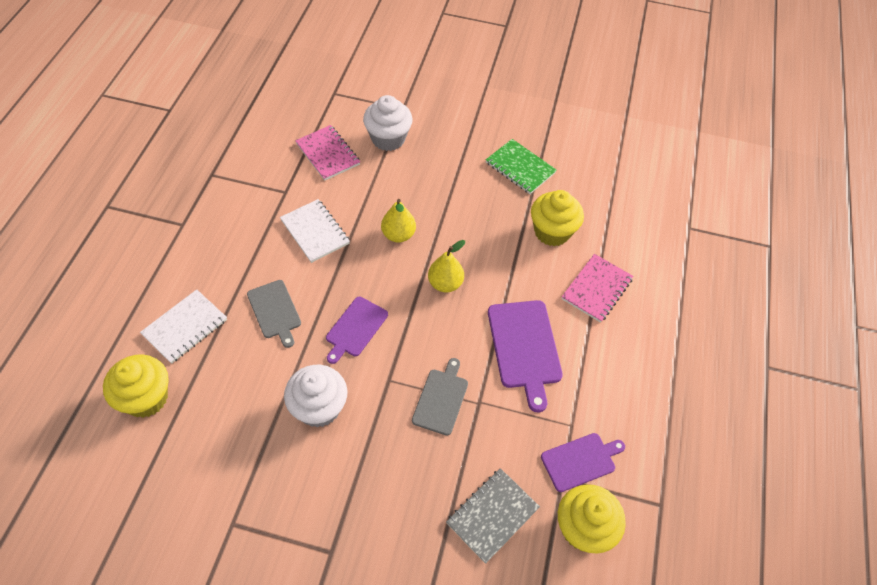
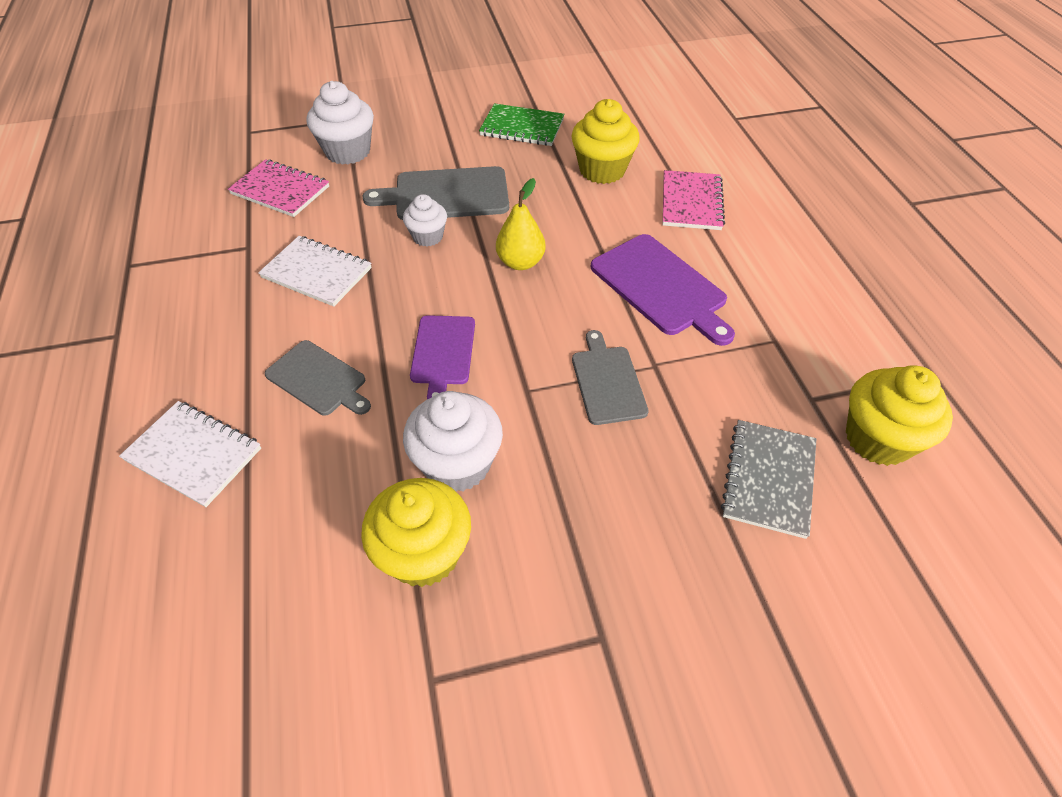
camera: 25 degrees left, 5 degrees down
yellow cupcake [103,355,169,418] -> yellow cupcake moved to [361,478,471,587]
white notebook [140,289,227,364] -> white notebook turned 75 degrees counterclockwise [119,401,261,507]
yellow pear [381,199,416,243] -> white cupcake [403,194,447,247]
purple cutting board [541,433,625,492] -> none
none -> grey cutting board [362,166,509,220]

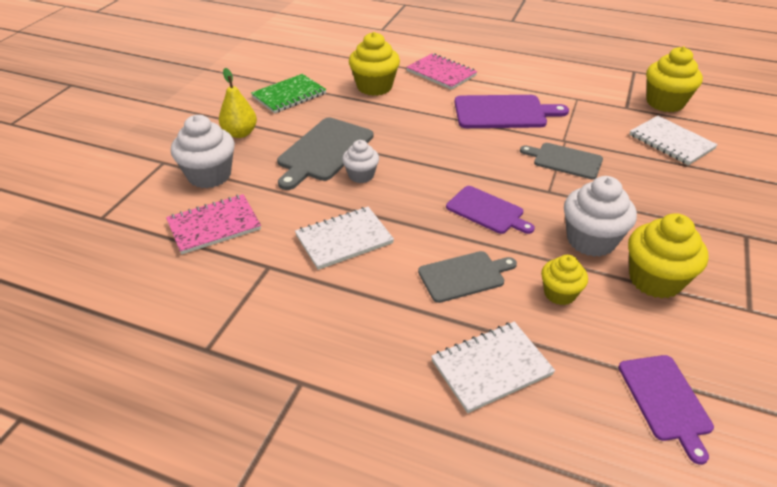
camera: 55 degrees left, 10 degrees down
yellow pear [496,178,546,270] -> yellow pear moved to [219,68,257,138]
grey notebook [721,420,816,539] -> white notebook [629,116,718,165]
none -> yellow cupcake [541,255,588,305]
none -> purple cutting board [618,355,714,465]

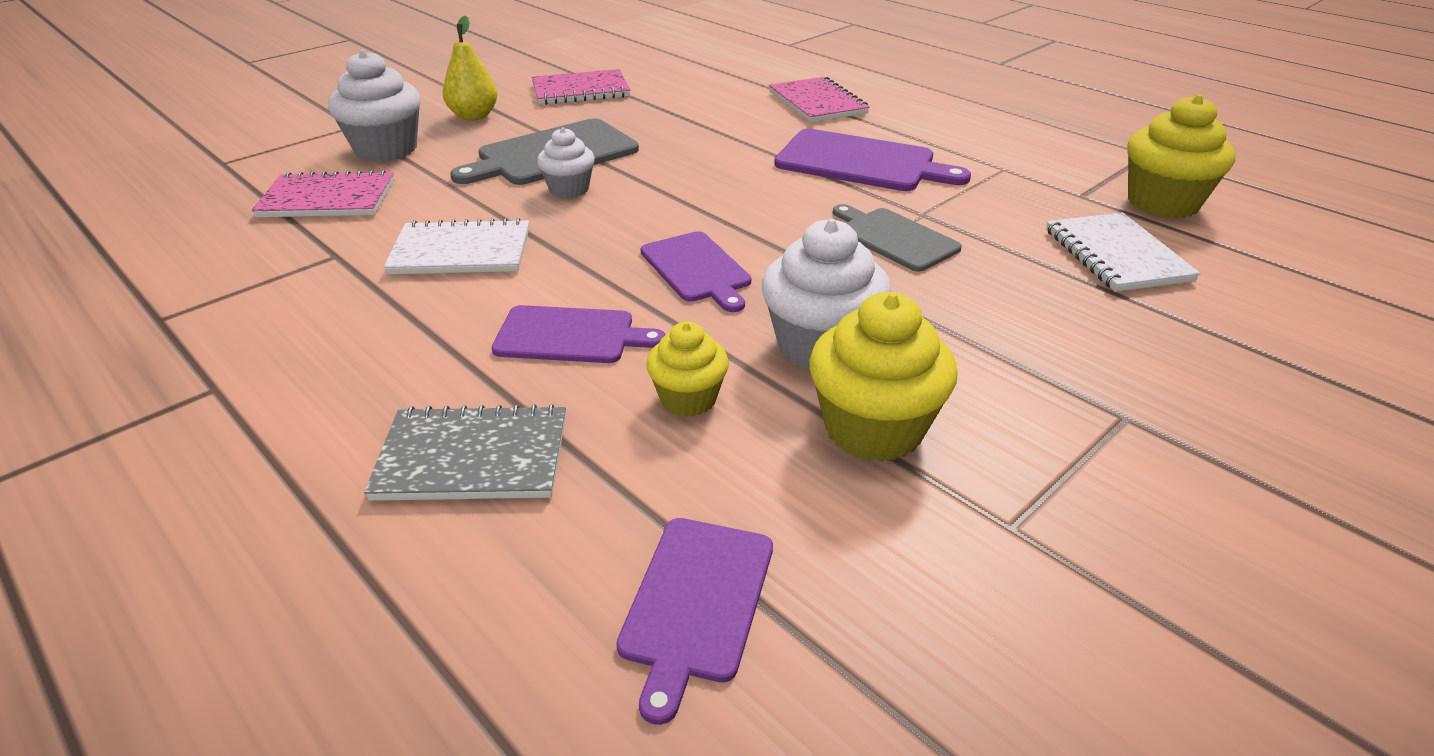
camera: 25 degrees right, 5 degrees down
green notebook [251,74,327,113] -> pink notebook [532,69,630,105]
yellow cupcake [349,32,400,96] -> none
grey cutting board [418,251,517,303] -> purple cutting board [492,305,665,363]
white notebook [431,322,555,413] -> grey notebook [364,404,566,501]

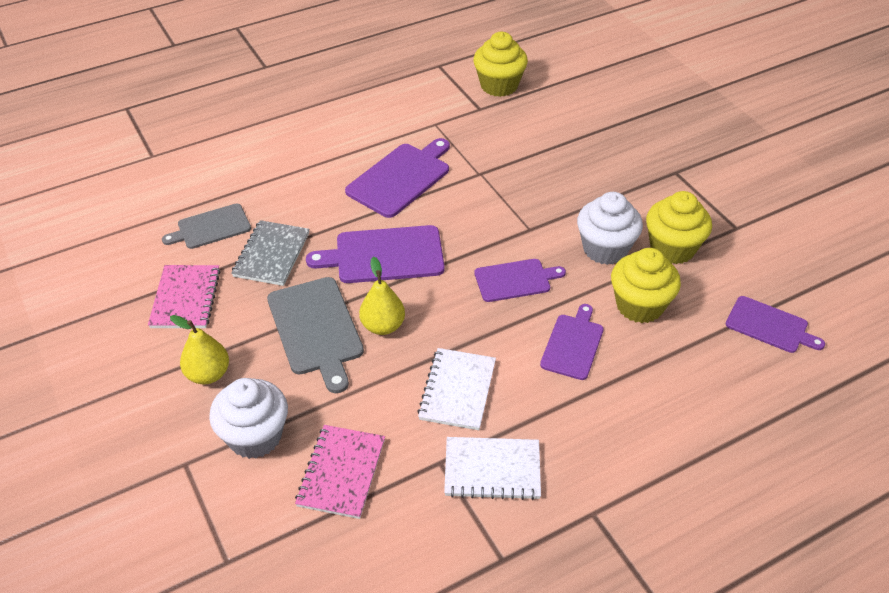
camera: 75 degrees left, 10 degrees up
grey notebook [364,404,566,501] -> grey notebook moved to [231,220,310,286]
white cupcake [537,127,595,198] -> yellow pear [359,256,405,335]
yellow cupcake [646,321,729,417] -> yellow cupcake [611,248,681,323], size x1.66
pink notebook [769,76,870,123] -> none
grey cutting board [833,204,962,272] -> grey cutting board moved to [162,203,251,249]
white notebook [1046,212,1201,292] -> white notebook moved to [444,437,541,500]
none -> purple cutting board [306,225,445,283]

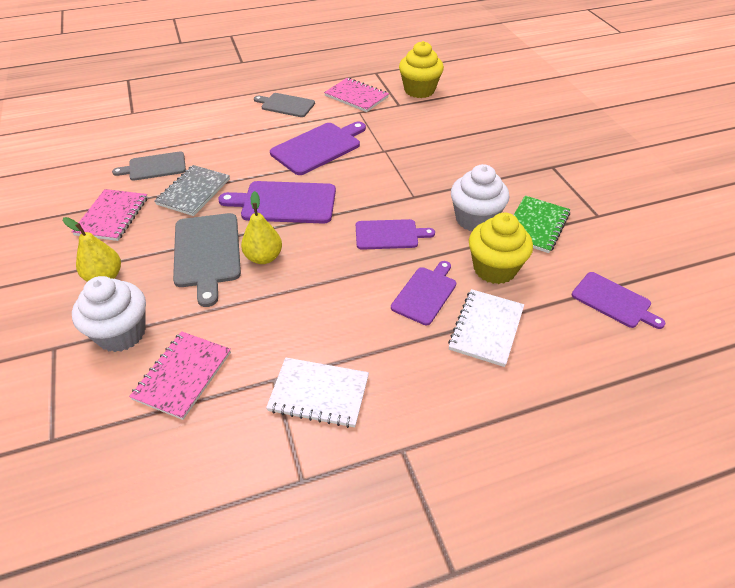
camera: 10 degrees right, 0 degrees up
white notebook [417,348,496,430] -> white notebook moved to [448,289,524,367]
yellow cupcake [646,191,712,264] -> green notebook [514,195,570,253]
none -> grey cutting board [254,93,315,117]
none -> pink notebook [324,78,389,112]

